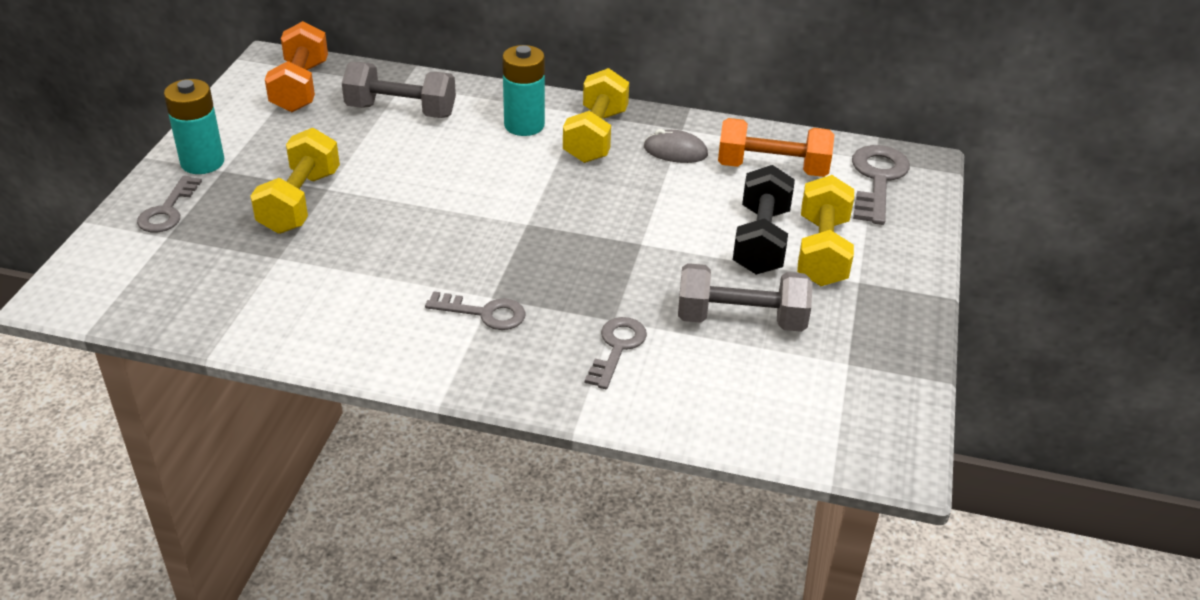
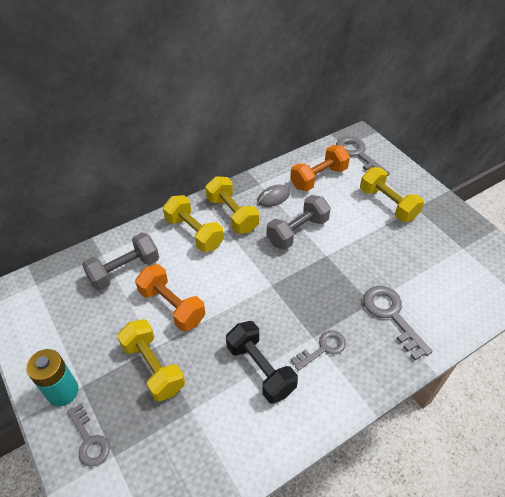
camera: 45 degrees left, 10 degrees up
orange dumbbell [265,21,328,112] -> orange dumbbell moved to [135,264,205,331]
turquoise battery [502,45,545,136] -> yellow dumbbell [163,195,224,252]
grey key [585,317,647,389] -> grey key [363,286,432,360], size x1.51
grey dumbbell [678,263,813,332] -> grey dumbbell moved to [266,195,331,250]
black dumbbell [733,165,795,275] -> black dumbbell moved to [226,321,298,404]

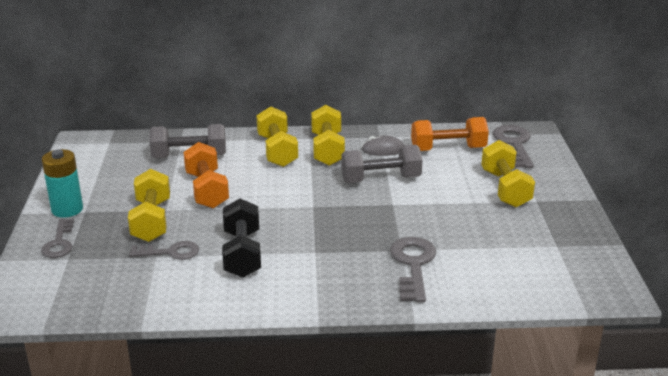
camera: 30 degrees right, 20 degrees down
grey key [291,330,346,371] -> grey key moved to [129,241,199,260]

